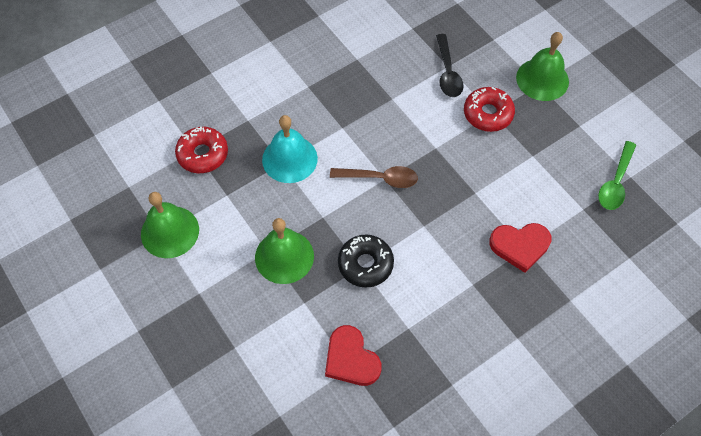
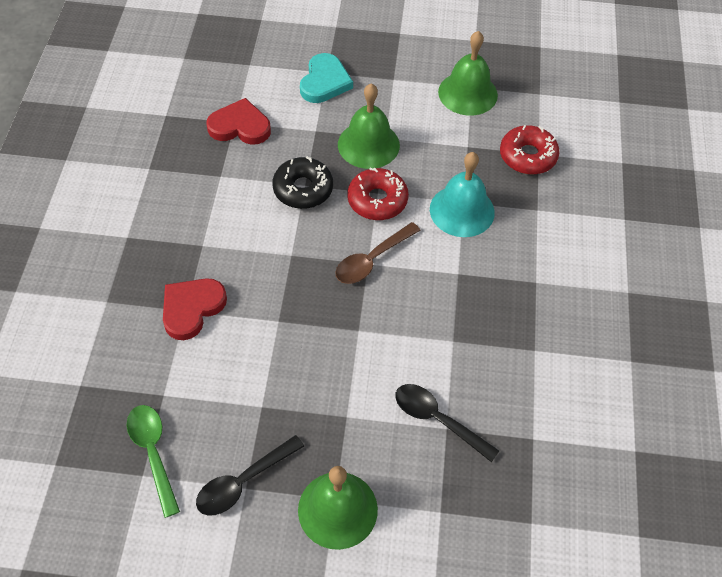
camera: 130 degrees right, 5 degrees down
red donut [464,87,515,132] -> red donut moved to [347,168,409,220]
none -> black spoon [196,435,304,516]
none -> turquoise heart [300,53,353,103]

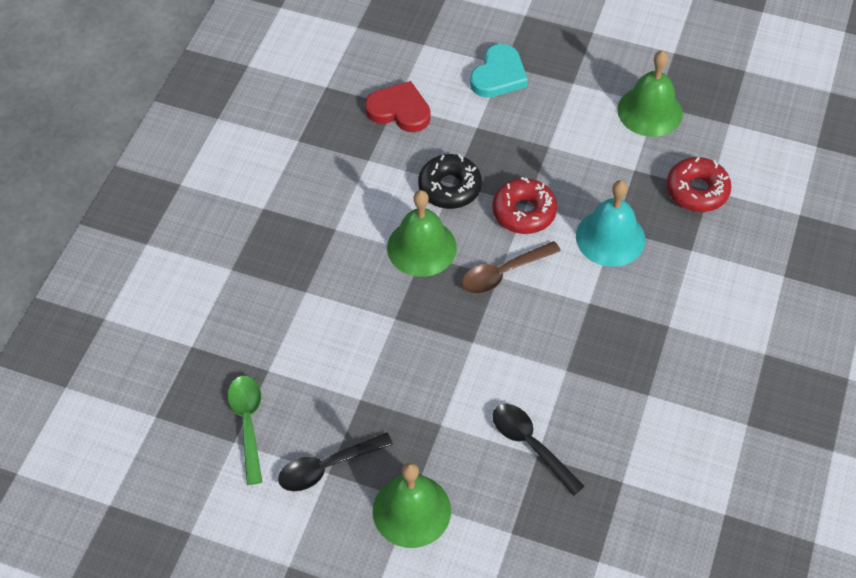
camera: 15 degrees right, 0 degrees up
red heart [163,278,227,340] -> none
green bell [338,83,400,169] -> green bell moved to [387,190,457,277]

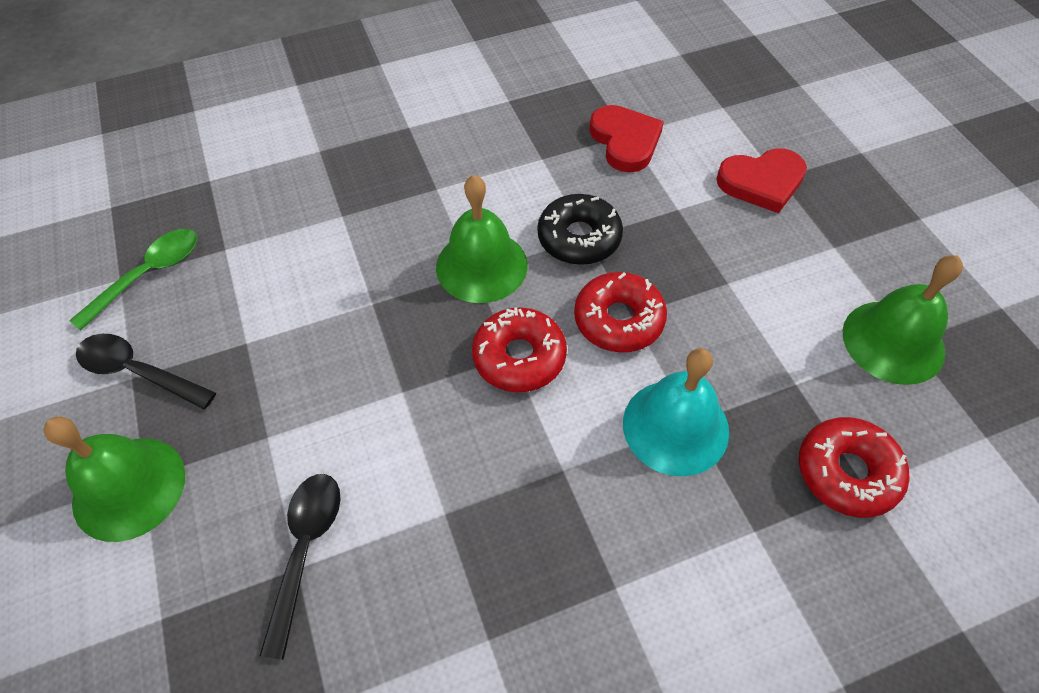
camera: 50 degrees right, 0 degrees up
brown spoon [462,241,561,294] -> red donut [472,307,567,392]
turquoise heart [470,44,528,98] -> red heart [716,149,807,213]

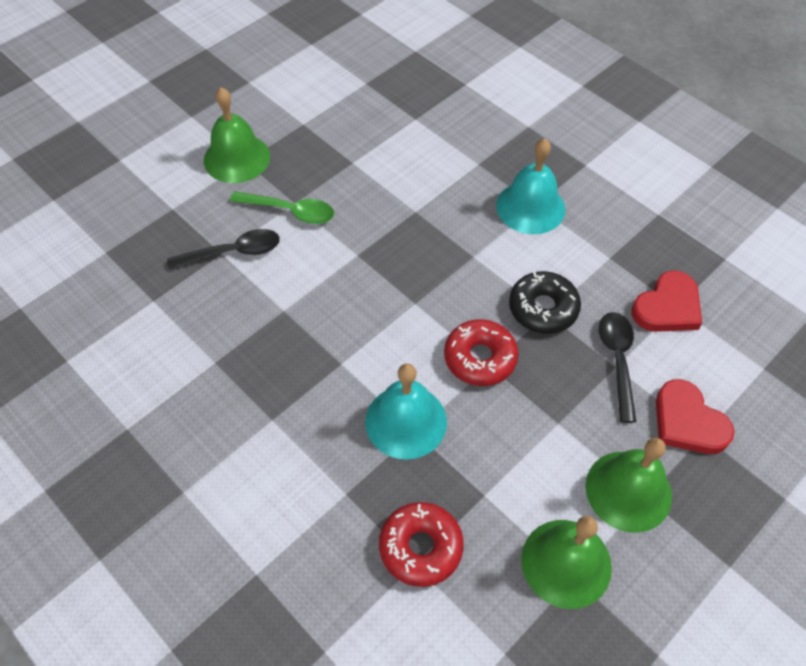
camera: 65 degrees right, 0 degrees up
green spoon [69,229,197,331] -> green spoon moved to [230,191,334,224]
black spoon [76,334,216,409] -> black spoon moved to [599,312,636,423]
green bell [436,175,528,303] -> green bell moved to [586,438,672,532]
red donut [472,307,567,392] -> none
none -> turquoise bell [496,138,565,234]

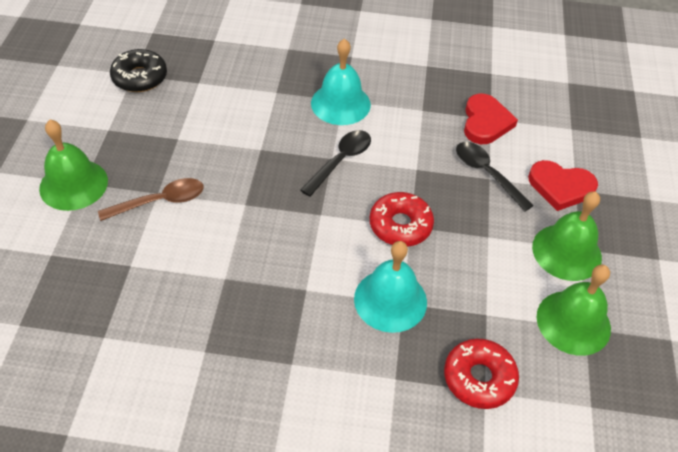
camera: 40 degrees left, 5 degrees down
black spoon [167,229,280,269] -> black spoon moved to [300,130,371,197]
green spoon [230,191,334,224] -> brown spoon [98,178,204,221]
black donut [509,271,581,334] -> black donut moved to [110,49,167,92]

